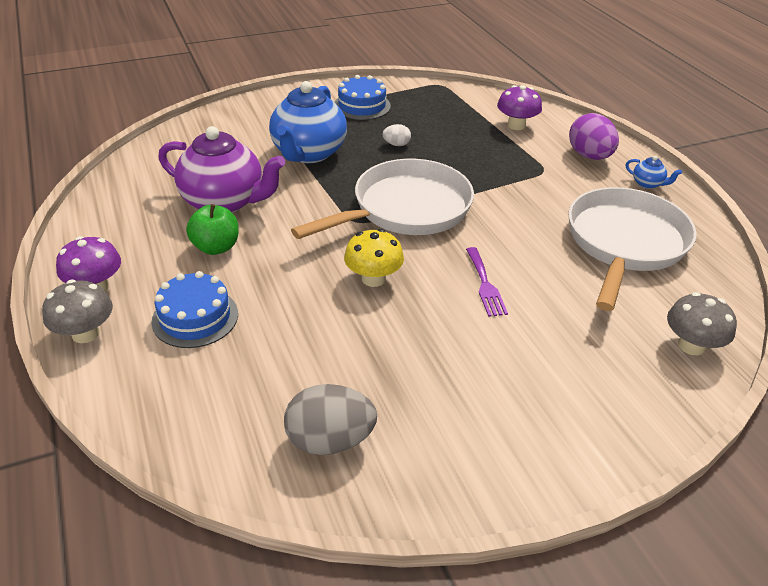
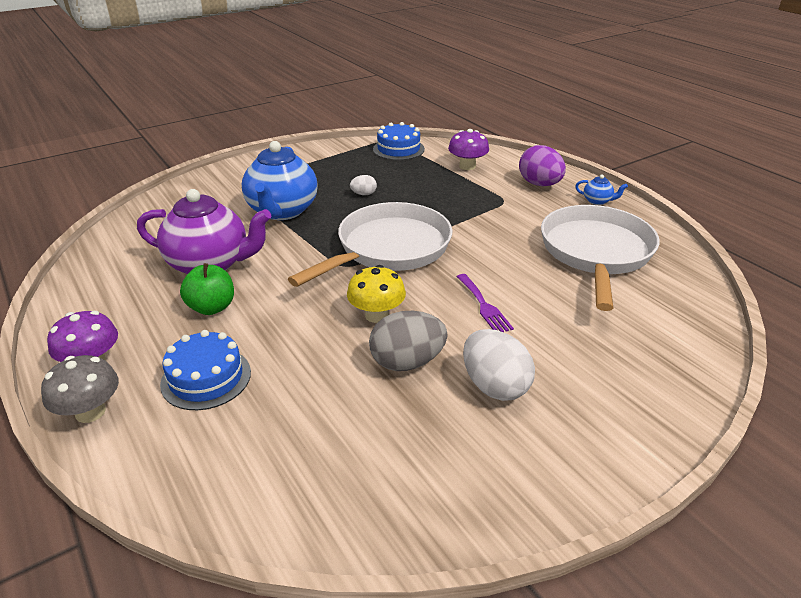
camera: 10 degrees left, 5 degrees down
grey egg [284,384,377,455] -> grey egg moved to [369,311,448,371]
blue cake [334,75,391,120] -> blue cake moved to [373,122,425,160]
grey mushroom [667,292,737,355] -> none
none -> white egg [463,329,535,401]

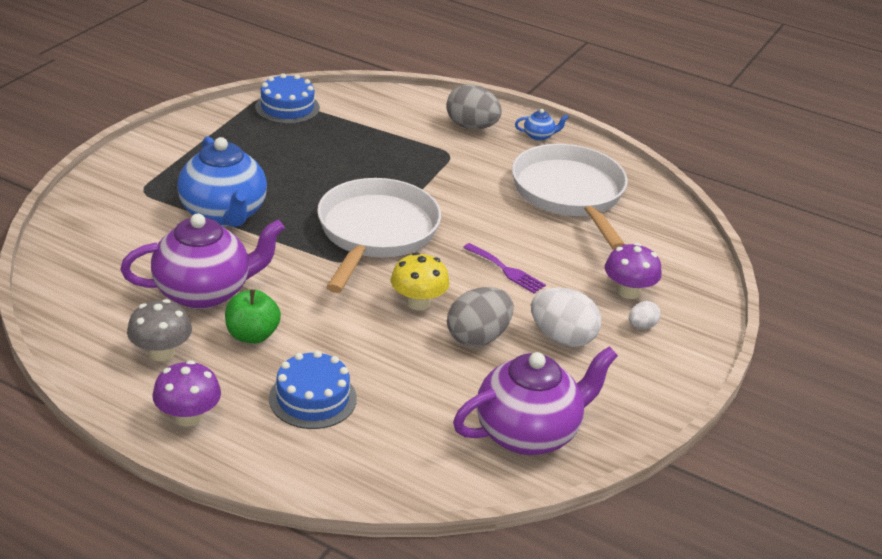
camera: 30 degrees left, 0 degrees up
grey mushroom [41,355,119,423] -> grey mushroom moved to [127,299,192,361]
white egg [350,175,377,195] -> white egg moved to [629,301,661,329]
purple mushroom [448,129,489,170] -> purple mushroom moved to [605,243,662,299]
purple egg [519,145,566,186] -> grey egg [446,84,502,129]
none -> purple teapot [453,346,618,455]

